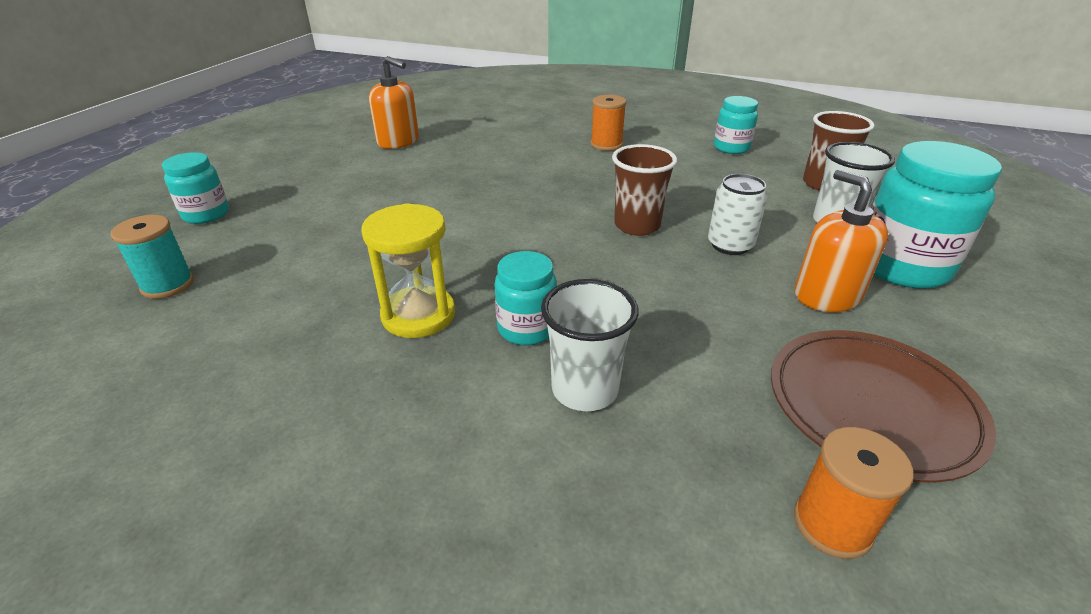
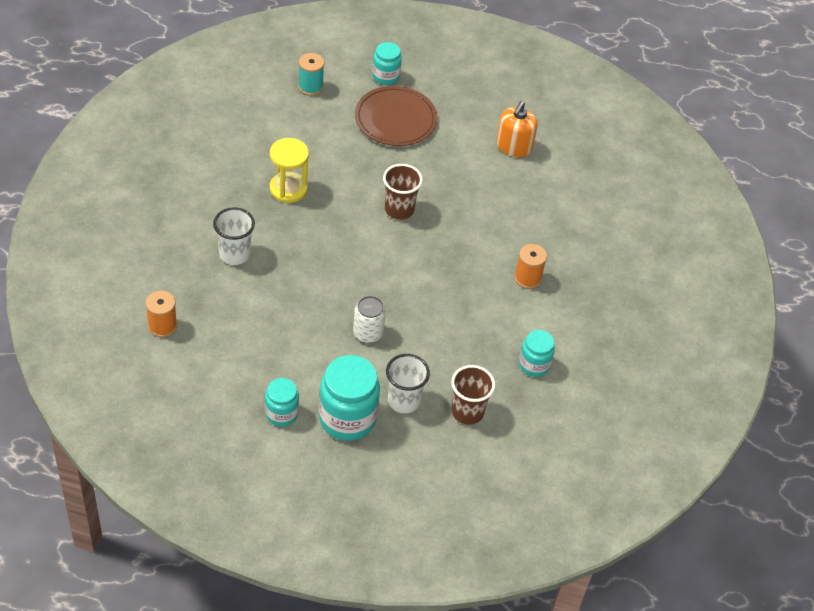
camera: 80 degrees right, 15 degrees up
turquoise jar [494,251,557,346] -> turquoise jar moved to [265,378,299,427]
brown cup [612,144,677,236] -> brown cup moved to [383,164,423,220]
brown plate [771,330,996,483] -> brown plate moved to [355,86,437,146]
orange soap dispenser [794,170,888,312] -> none

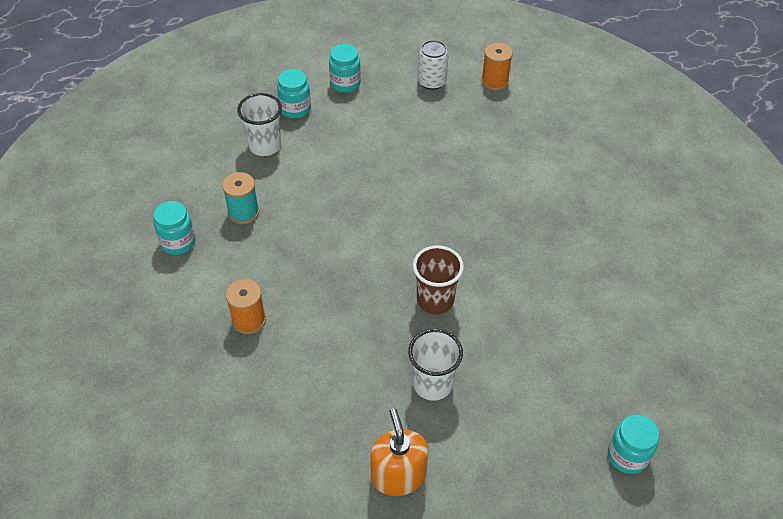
camera: 145 degrees right, 0 degrees up
white cup [213,207,255,265] -> white cup moved to [408,329,463,401]
yellow hourglass [270,138,309,203] -> none
turquoise spool [298,53,324,96] -> turquoise spool moved to [222,172,259,224]
turquoise jar [319,355,380,441] -> turquoise jar [277,69,311,119], size x0.57
white can [353,296,386,343] -> white can moved to [418,40,449,90]
brown plate [355,86,437,146] -> none
brown cup [451,365,495,425] -> none

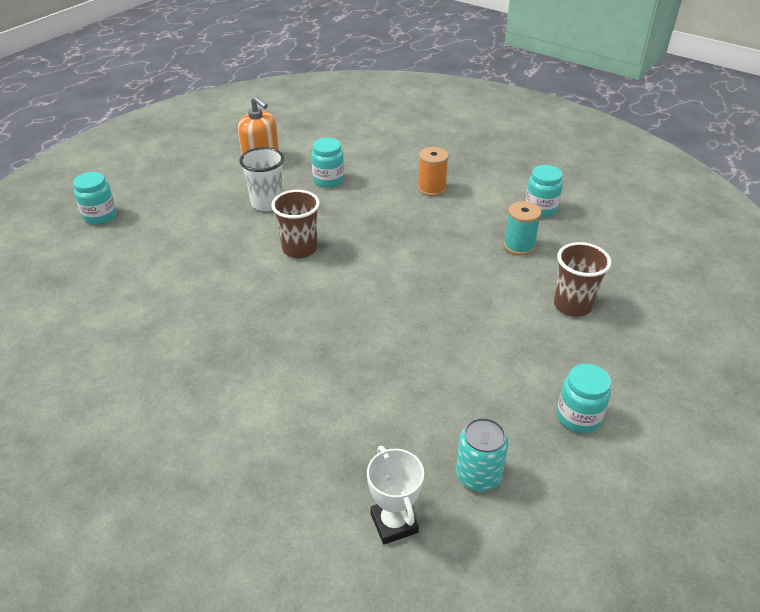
camera: 150 degrees right, 10 degrees down
white cup [237,93,282,156] -> brown cup [554,242,611,317]
turquoise jar [277,69,311,119] -> turquoise jar moved to [311,138,344,188]
white can [418,40,449,90] -> turquoise can [456,417,508,491]
orange spool [481,43,513,90] -> white trophy [367,446,424,545]

